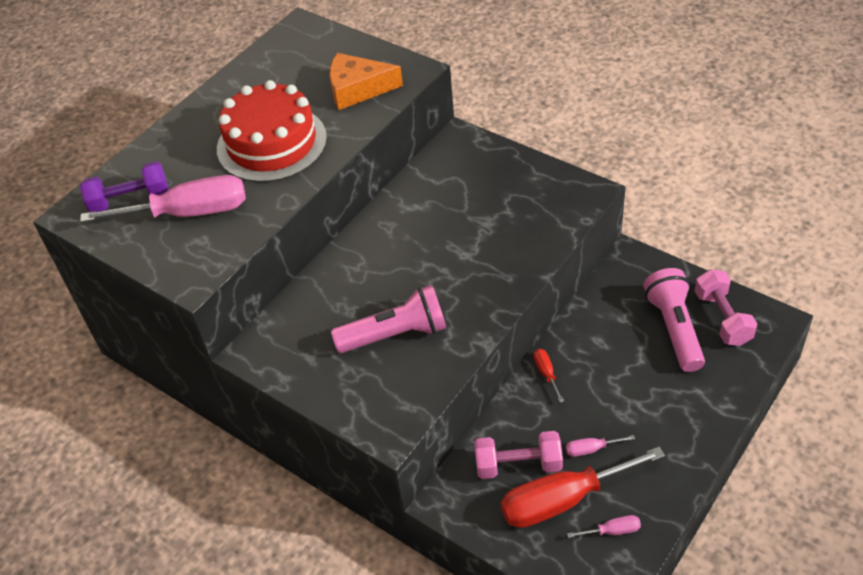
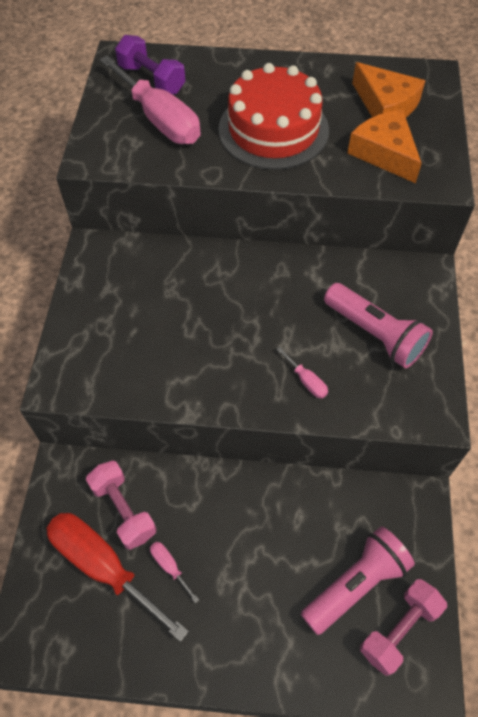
camera: 55 degrees right, 10 degrees up
pink flashlight [331,285,446,353] -> pink flashlight moved to [324,283,433,369]
red screwdriver [534,349,564,403] -> none
pink screwdriver [567,515,641,538] -> pink screwdriver moved to [276,347,328,398]
none -> orange cheese [352,62,425,117]

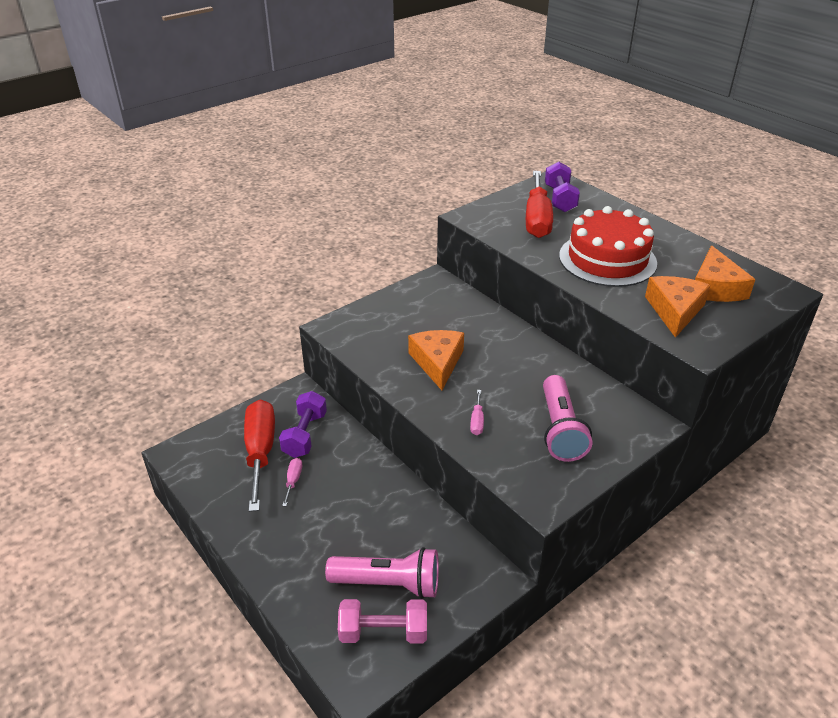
camera: 45 degrees right, 20 degrees down
pink dumbbell [86,460,156,550] -> purple dumbbell [279,391,327,458]
pink screwdriver [100,55,201,144] -> red screwdriver [526,171,553,238]
none -> orange cheese [408,330,464,390]

